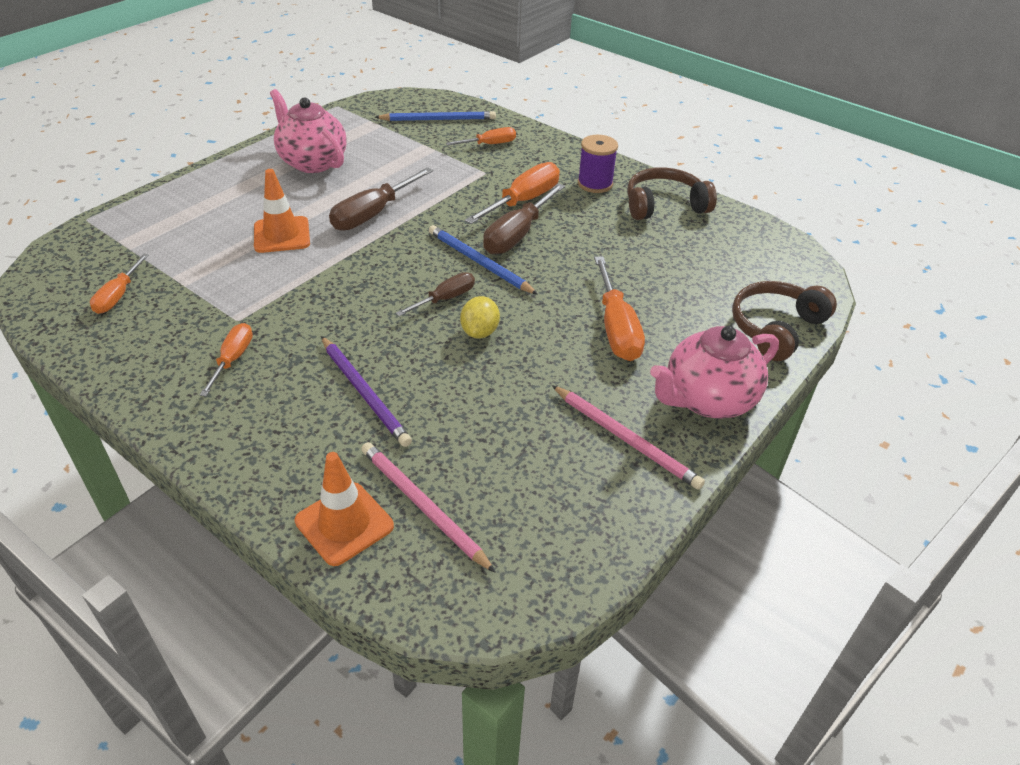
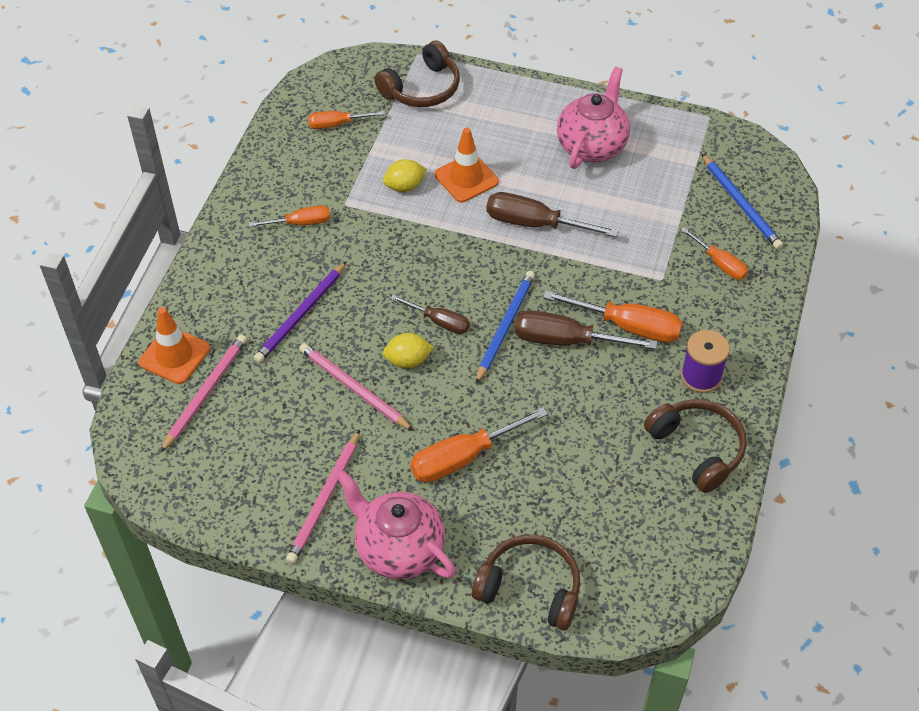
camera: 70 degrees right, 10 degrees up
none -> pink pencil [299,343,414,431]
none -> brown headphones [374,41,460,107]
none -> yellow lemon [383,159,427,192]

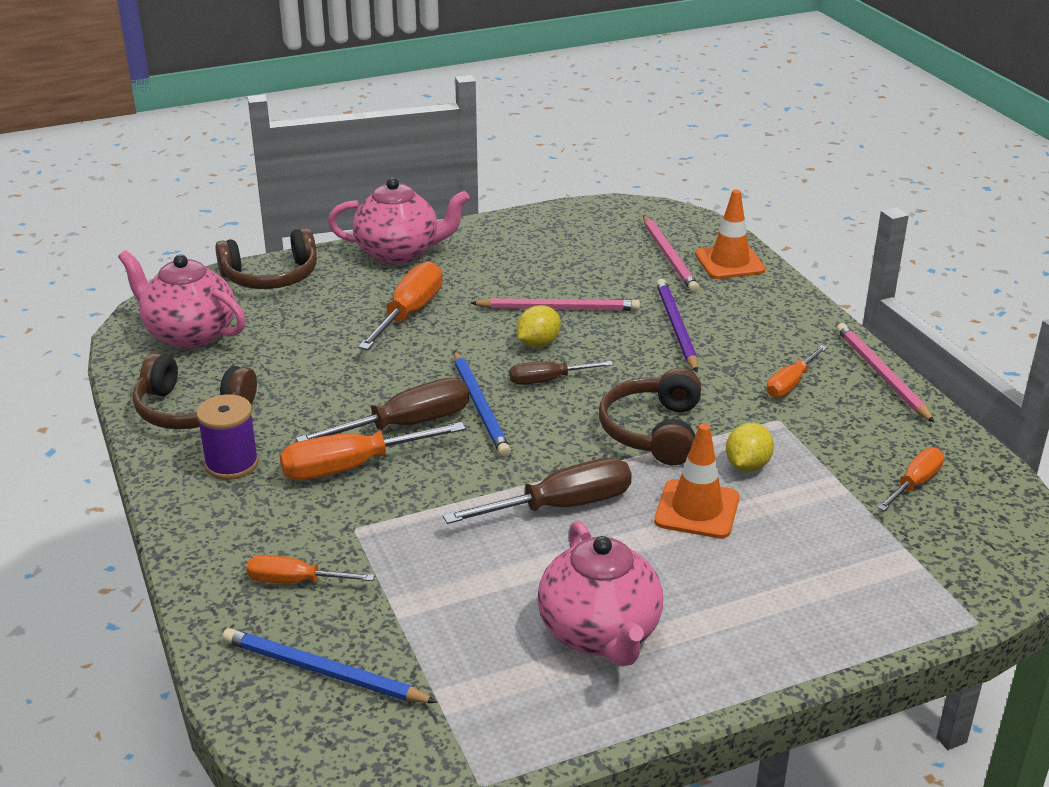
camera: 140 degrees right, 20 degrees down
pink pencil [286,430,360,564] -> pink pencil moved to [837,323,935,423]
brown headphones [374,41,460,107] -> brown headphones moved to [599,368,701,465]
none -> pink teapot [118,250,246,349]

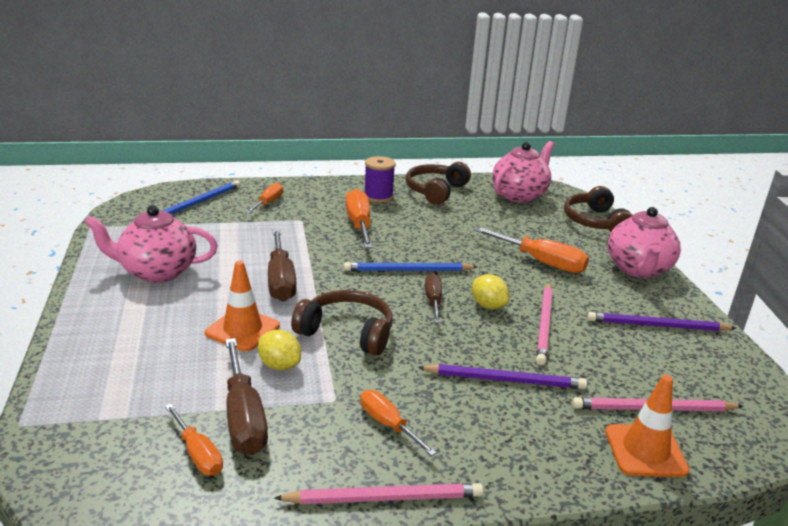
camera: 100 degrees right, 5 degrees down
brown screwdriver [296,378,469,442] -> brown screwdriver moved to [225,338,268,455]
none -> purple pencil [587,312,736,331]

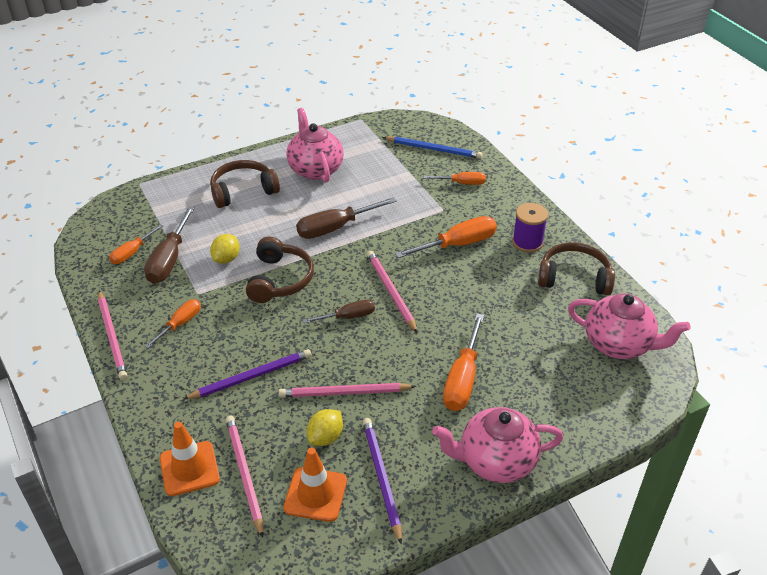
camera: 75 degrees right, 15 degrees up
orange traffic cone [205,261,280,351] -> orange traffic cone moved to [283,447,347,522]
brown screwdriver [225,338,268,455] -> brown screwdriver turned 45 degrees counterclockwise [144,206,195,284]
blue pencil [344,262,477,271] -> pink pencil [367,251,418,333]
purple pencil [418,364,587,389] -> purple pencil turned 105 degrees counterclockwise [184,349,311,399]
yellow lemon [472,274,509,309] -> yellow lemon moved to [307,409,343,446]
brown headphones [564,186,633,232] -> brown headphones moved to [210,160,280,208]

